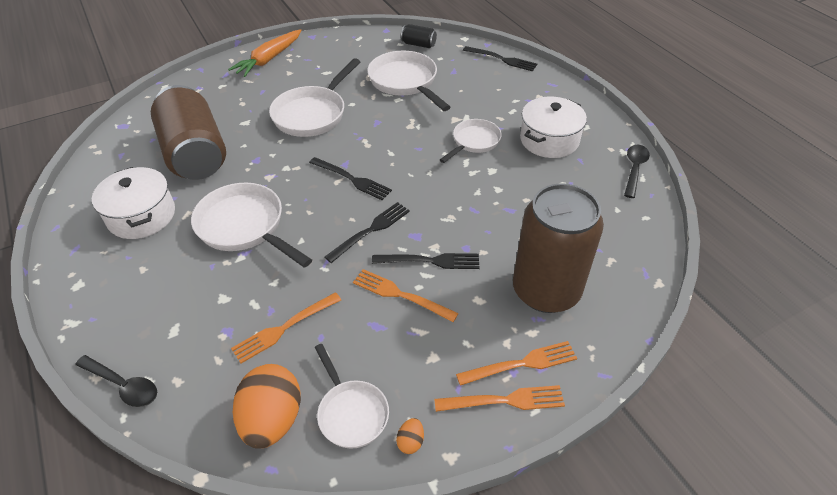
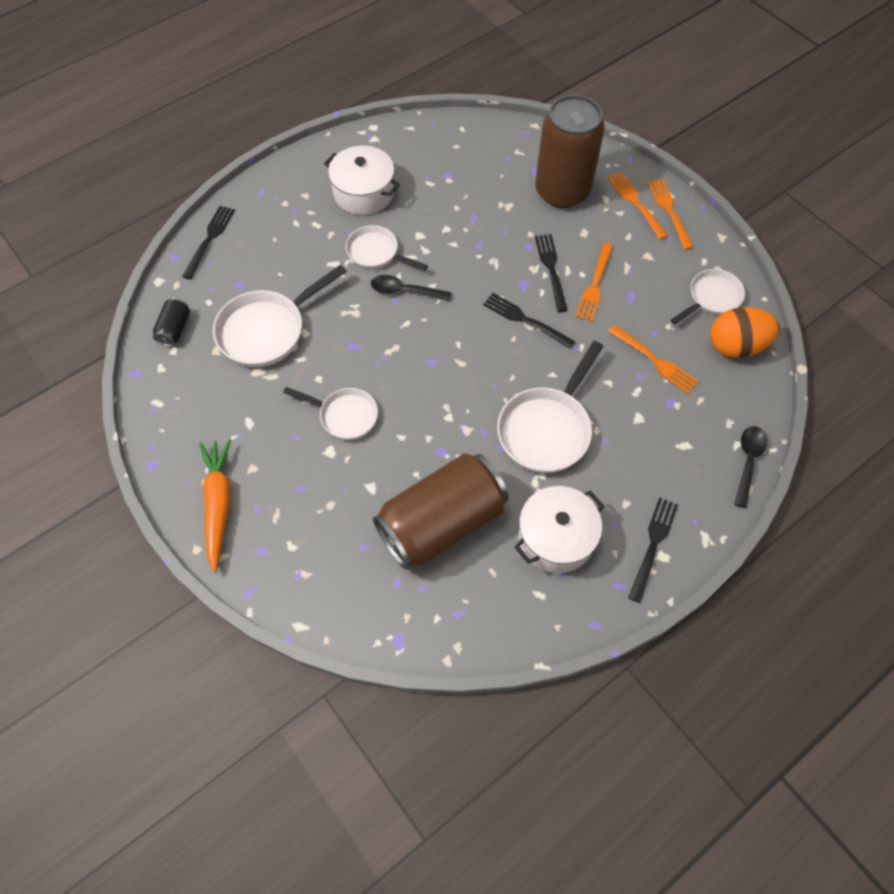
camera: 100 degrees left, 15 degrees up
orange carrot [228,29,302,77] -> orange carrot turned 120 degrees counterclockwise [199,439,231,572]
white pan [269,58,360,137] -> white pan [283,387,378,440], size x0.62
black fork [309,157,392,200] -> black fork moved to [628,497,678,603]
orange egg [396,418,424,454] -> none
black spoon [624,145,650,198] -> black spoon moved to [371,275,452,301]

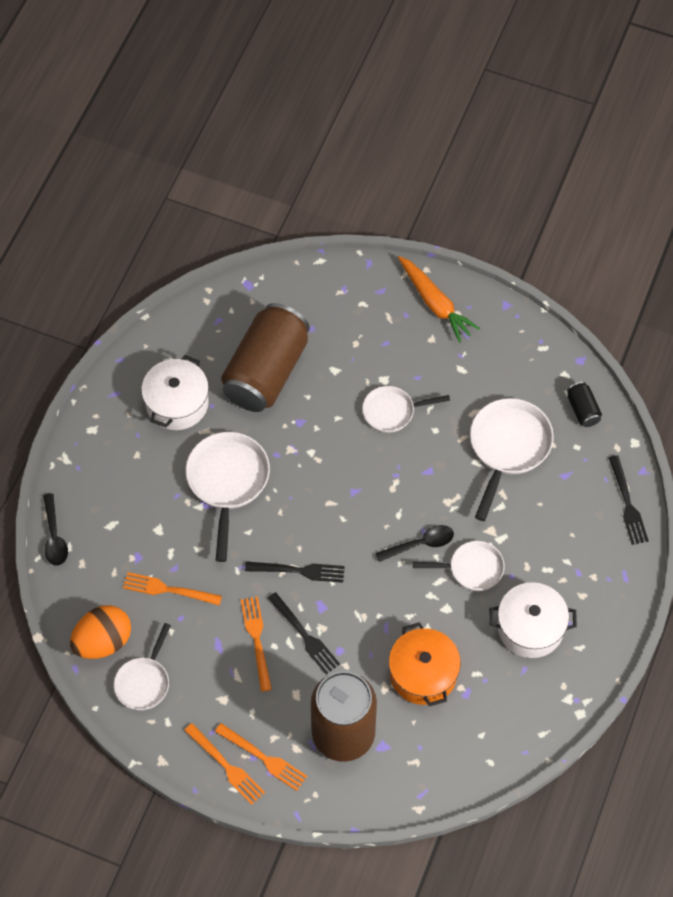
camera: 150 degrees right, 0 degrees up
black fork [628,497,678,603] -> none
none -> orange pot [389,622,461,707]

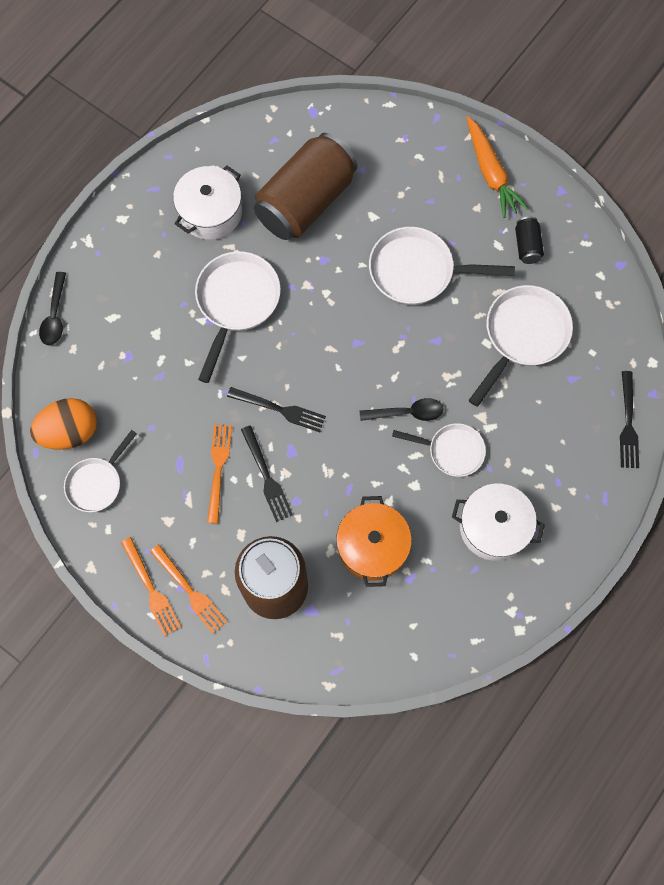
camera: 15 degrees right, 10 degrees up
orange fork [123,572,222,605] -> none
white pan [362,386,450,433] -> white pan [369,227,515,305], size x1.60
black can [567,382,602,427] -> black can moved to [515,217,544,264]

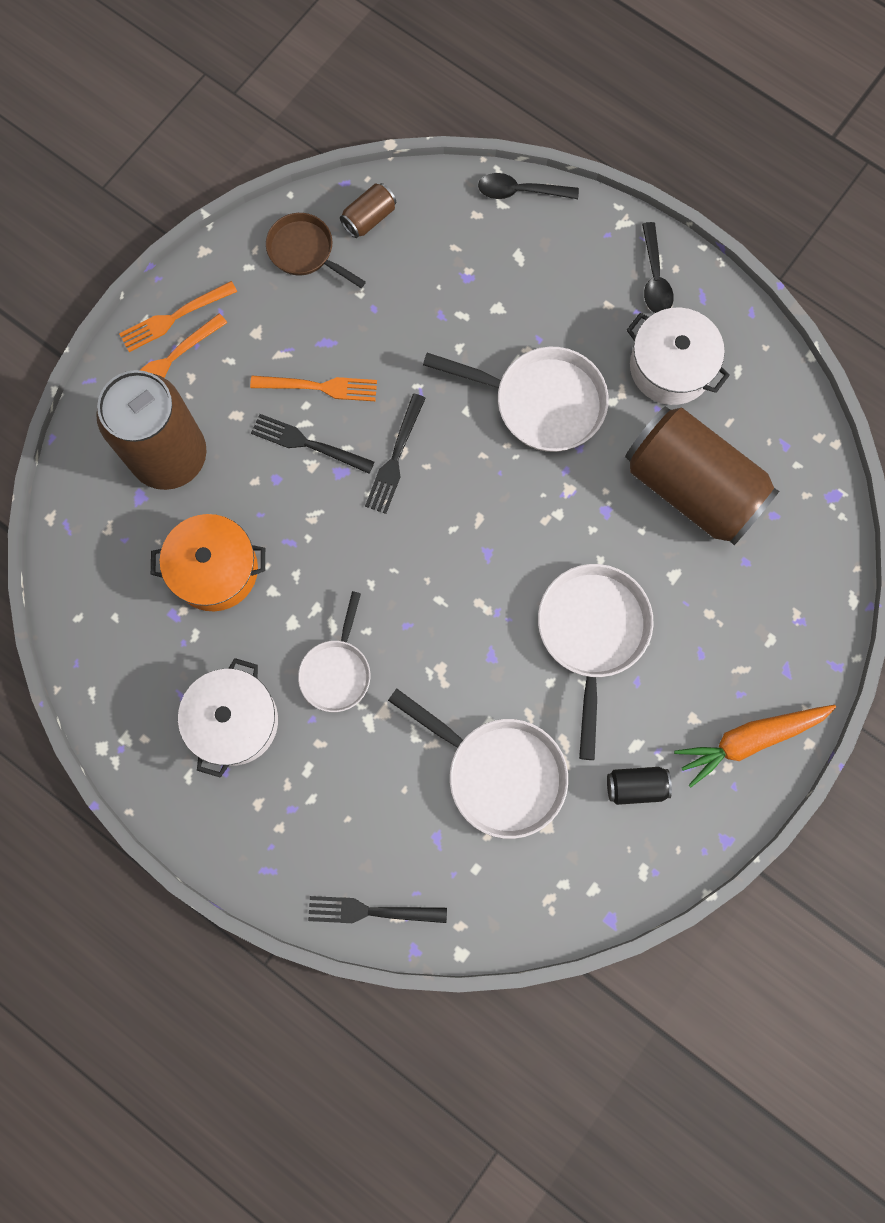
camera: 90 degrees right, 5 degrees up
orange egg [30,398,97,450] -> brown can [340,183,396,238]
white pan [64,430,137,512] -> brown pan [266,213,366,288]
black fork [241,425,293,522] -> black fork turned 45 degrees clockwise [251,414,374,474]
black spoon [360,398,444,421] -> black spoon moved to [642,222,674,313]

